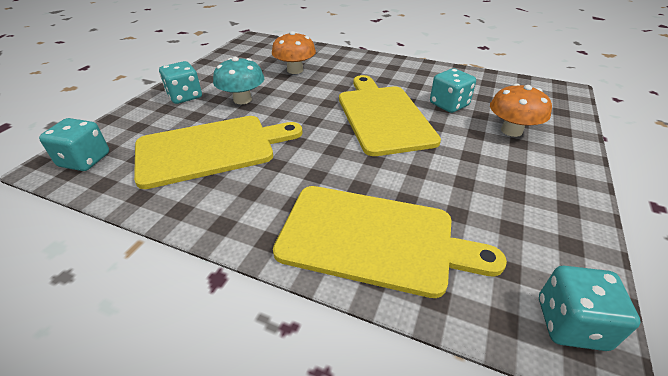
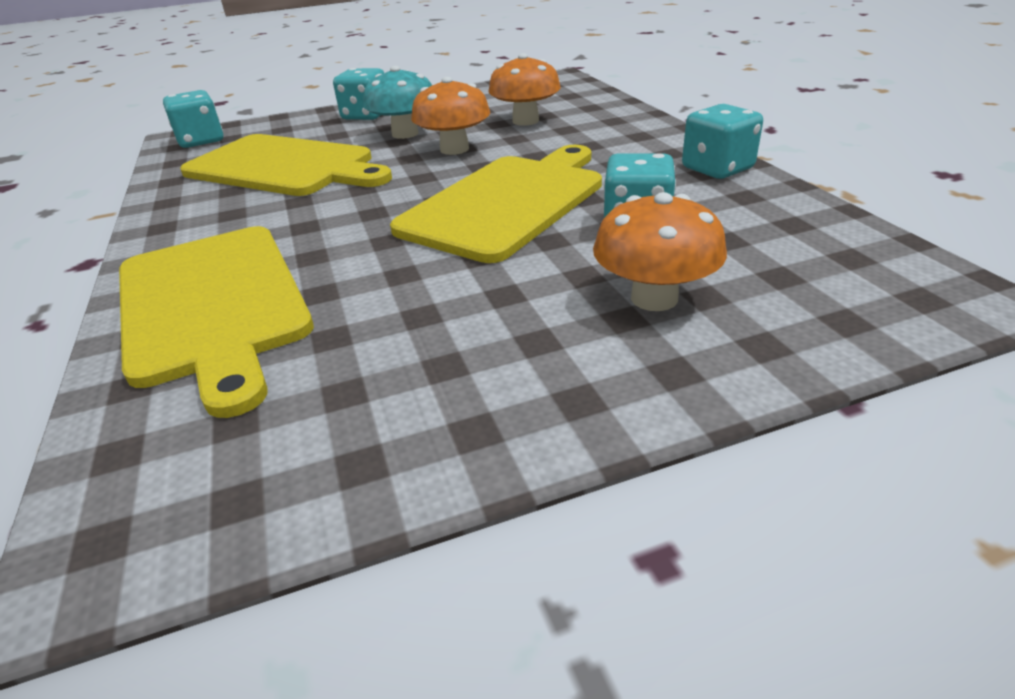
camera: 50 degrees right, 5 degrees down
turquoise dice [539,266,641,351] -> turquoise dice moved to [682,104,763,179]
none -> orange mushroom [411,77,490,155]

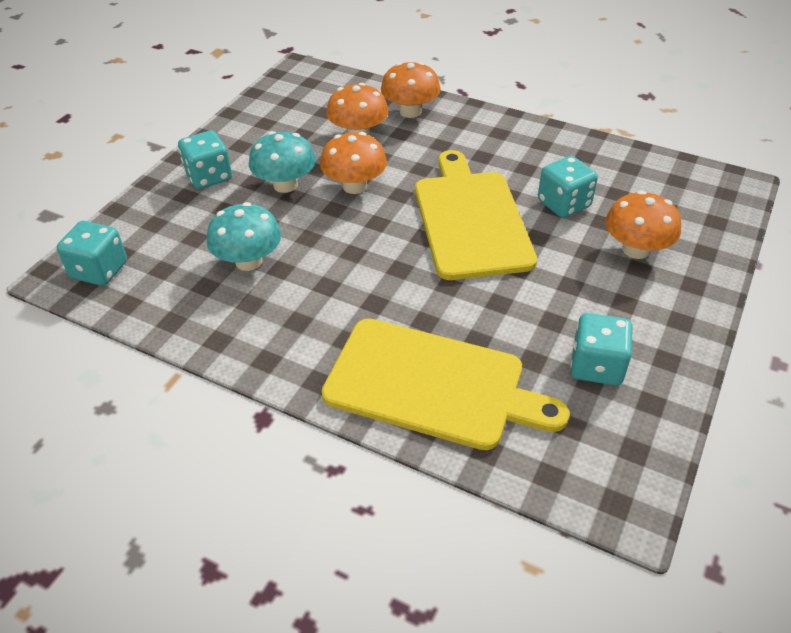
camera: 45 degrees left, 10 degrees up
yellow cutting board [180,134,392,196] -> turquoise mushroom [207,202,281,271]
turquoise dice [682,104,763,179] -> turquoise dice moved to [571,313,633,386]
none -> orange mushroom [381,62,441,118]

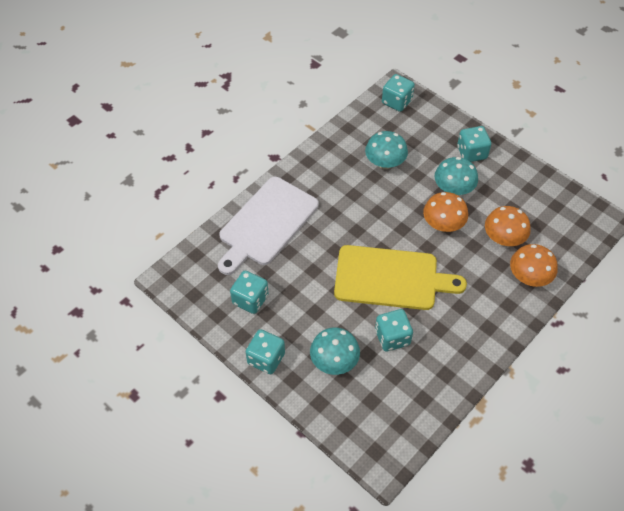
camera: 105 degrees right, 10 degrees up
yellow cutting board [321,319,569,450] -> white cutting board [218,177,319,275]
orange mushroom [606,191,681,259] -> turquoise mushroom [310,327,360,375]
none -> turquoise dice [246,329,285,374]

